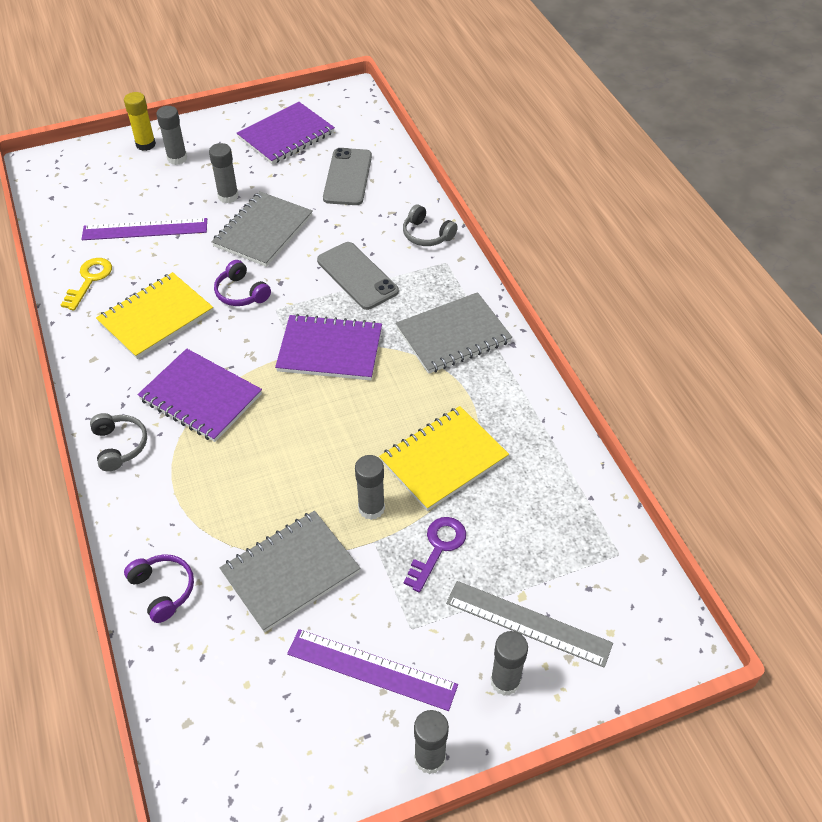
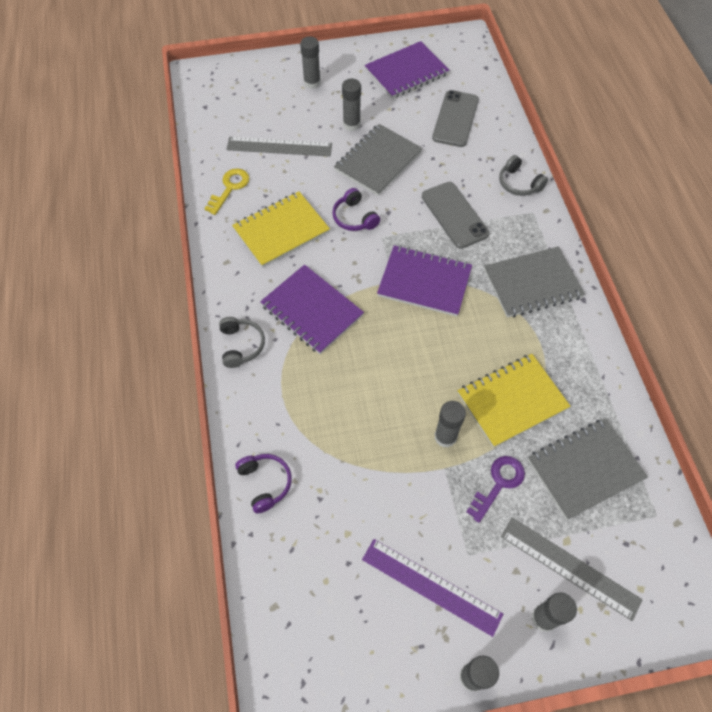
camera: 10 degrees right, 10 degrees up
purple ruler [81,218,207,240] -> grey ruler [226,137,332,157]
yellow glue stick [124,92,156,151] -> none
grey notebook [220,511,360,632] -> grey notebook moved to [528,418,648,520]

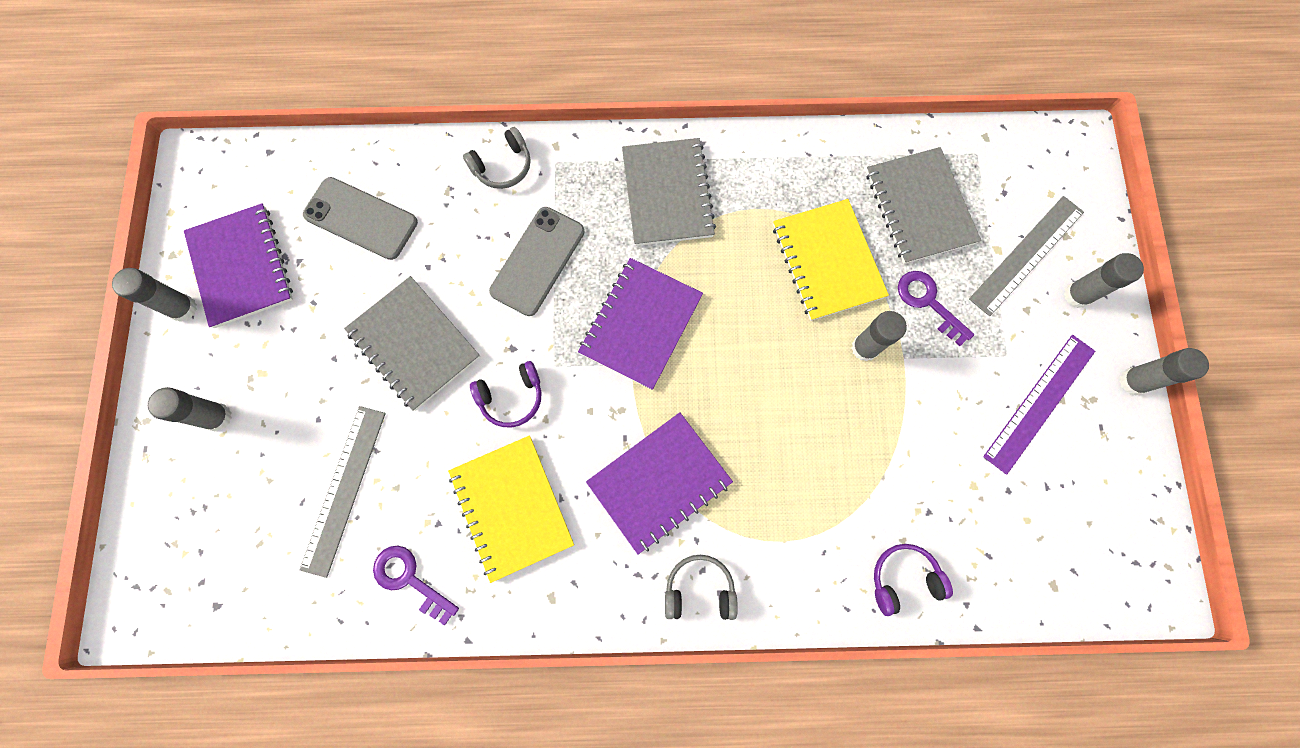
camera: 80 degrees left, 15 degrees up
yellow key [204,168,249,215] -> purple key [373,546,459,625]
grey glue stick [342,78,361,131] -> grey glue stick moved to [112,268,197,322]
grey phone [422,182,490,249] -> grey phone turned 45 degrees counterclockwise [489,207,585,316]

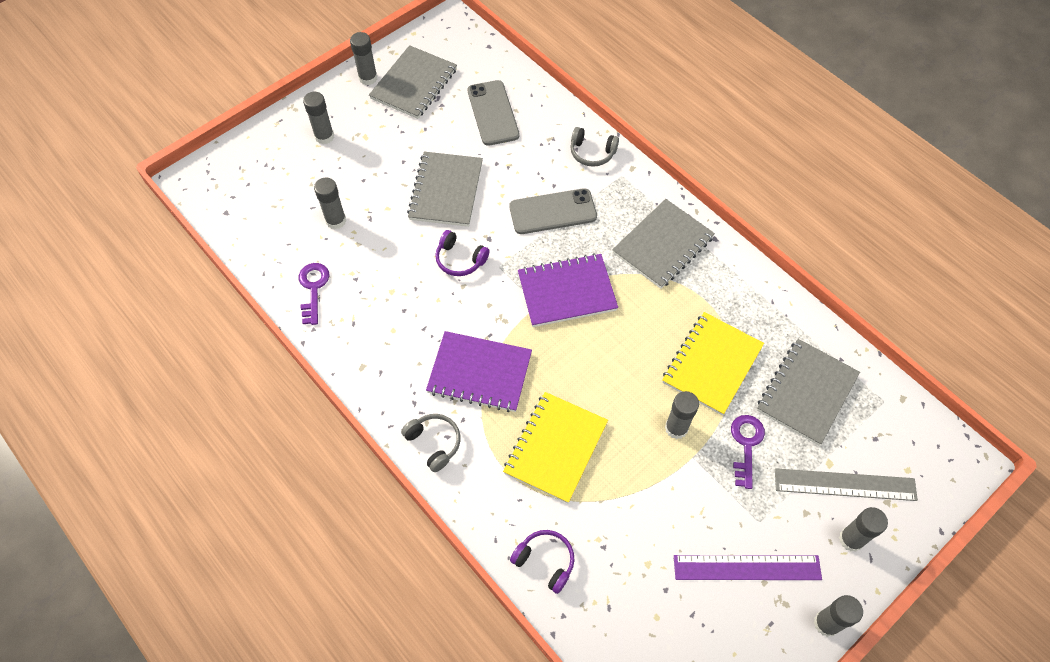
camera: 50 degrees right, 15 degrees down
purple notebook [184,203,293,328] -> grey notebook [369,45,457,119]
grey ruler [300,406,386,578] -> grey glue stick [314,177,346,229]
yellow notebook [448,435,574,583] -> yellow notebook moved to [503,392,608,503]

